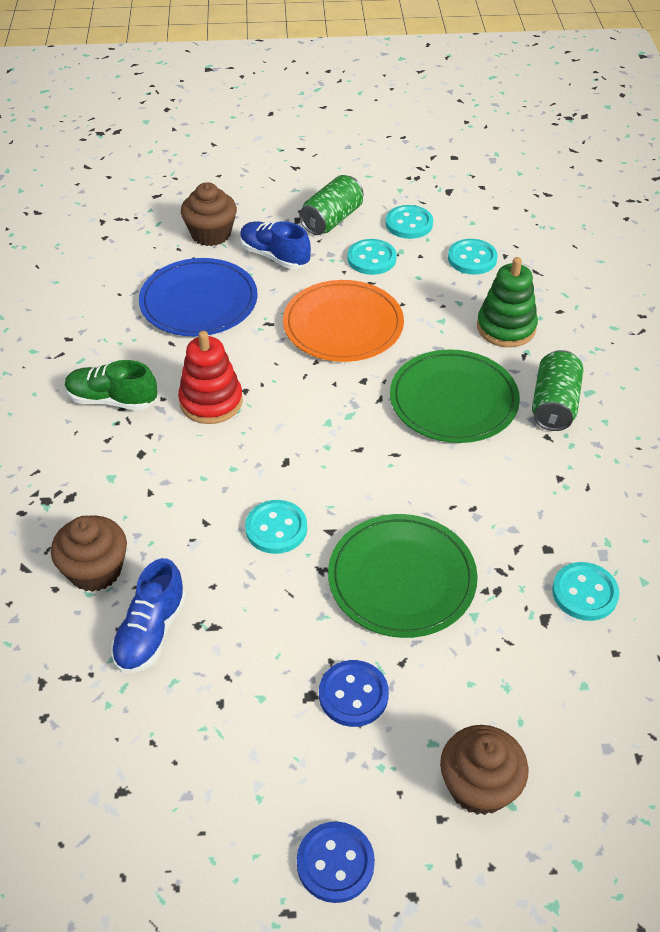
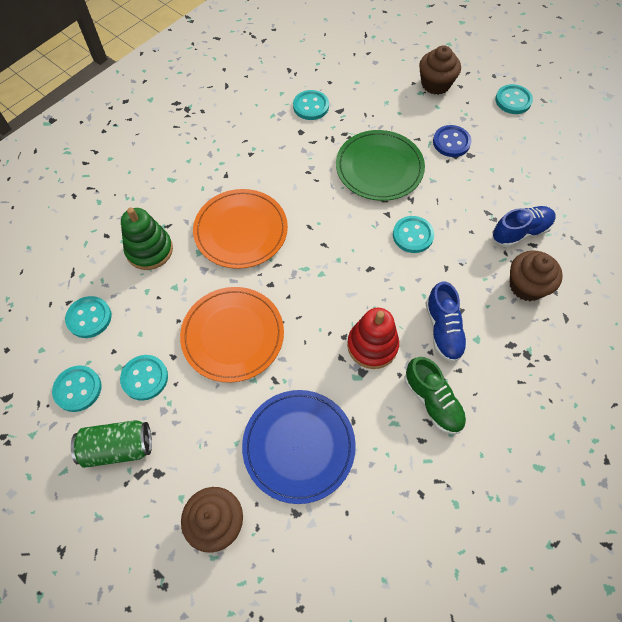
camera: 135 degrees left, 15 degrees up
blue shoe [240,221,311,269] -> blue shoe moved to [426,281,468,362]
blue button [297,821,375,903] -> turquoise button [495,84,533,114]
green plate [390,349,520,443] -> orange plate [193,189,288,269]
green can [532,350,584,431] -> none

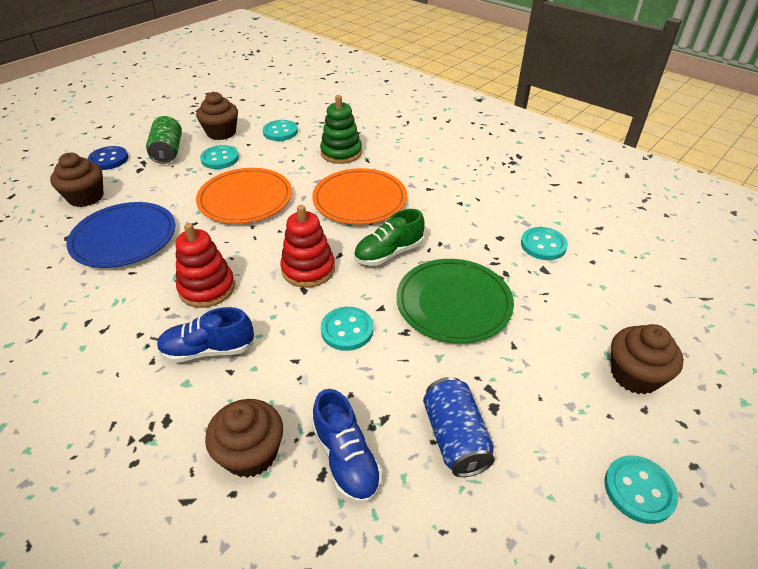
camera: 90 degrees right, 20 degrees down
turquoise button [52,366,101,412] -> brown cupcake [196,92,238,140]
green shoe [405,357,466,434] -> green shoe moved to [354,209,425,266]
blue button [433,125,471,157] -> blue button moved to [88,146,128,170]
none -> red stacking toy [280,205,335,288]
none -> blue can [423,377,495,477]

